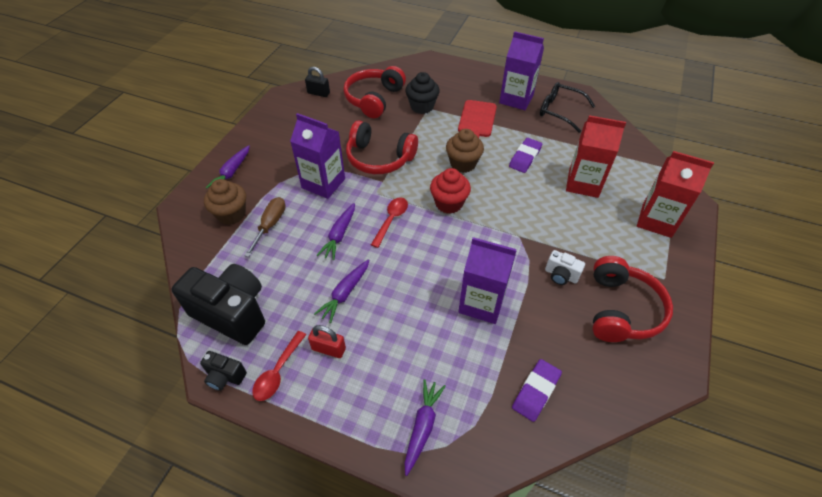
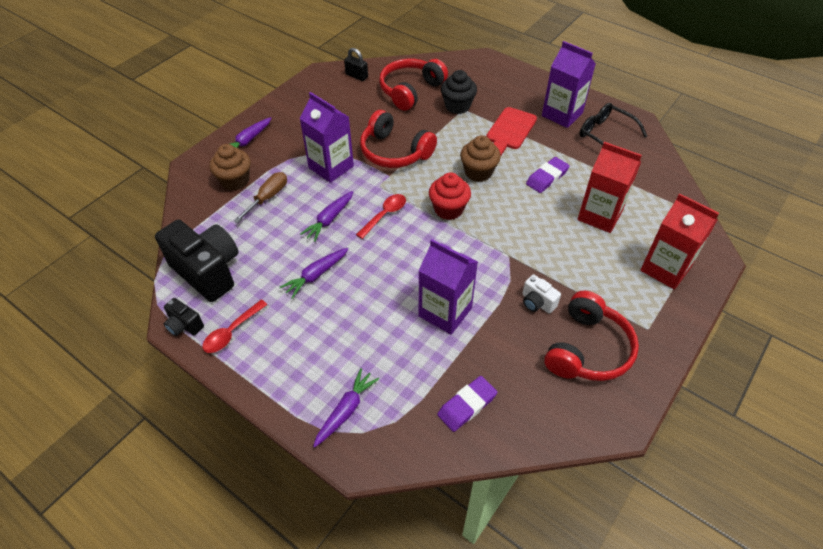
camera: 15 degrees right, 0 degrees up
red padlock [308,325,346,358] -> none

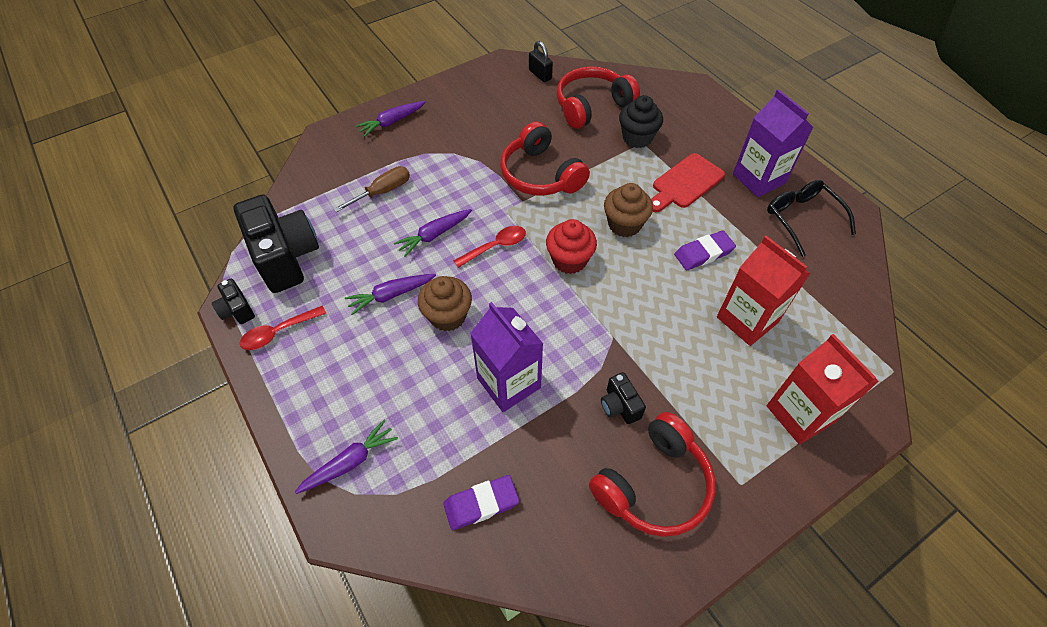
camera: 20 degrees right, 5 degrees up
brown cupcake [210,144,251,191] -> brown cupcake moved to [418,276,472,331]
purple carton [299,92,354,183] -> none
white camera [522,275,561,314] -> black camera [601,372,646,424]

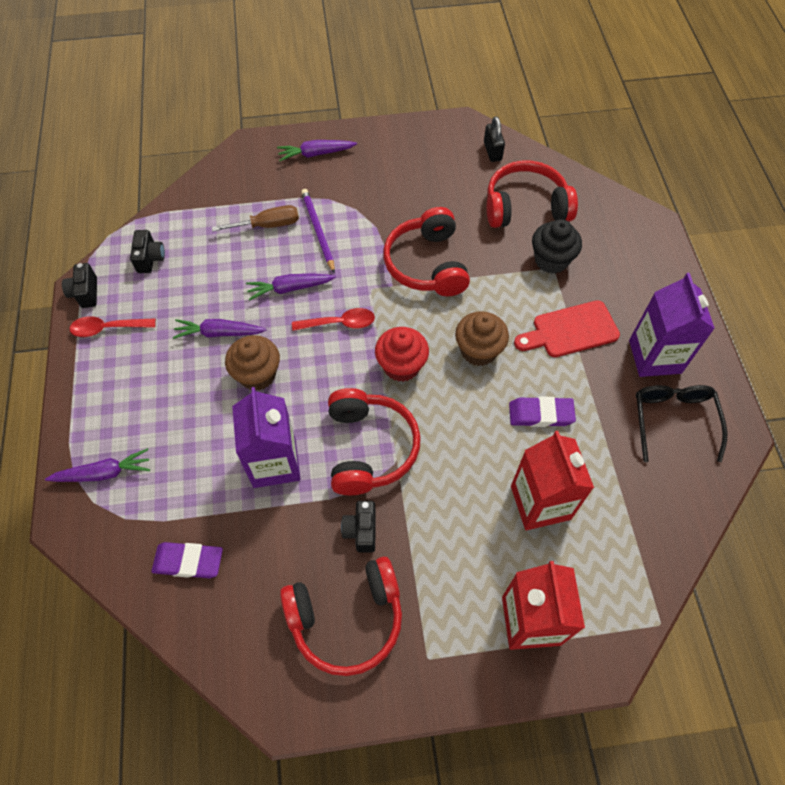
camera: 25 degrees right, 5 degrees up
black camera [233,195,319,293] -> black camera [130,230,165,273], size x0.46
none -> purple pencil [301,189,335,274]
none -> red headphones [328,388,421,495]

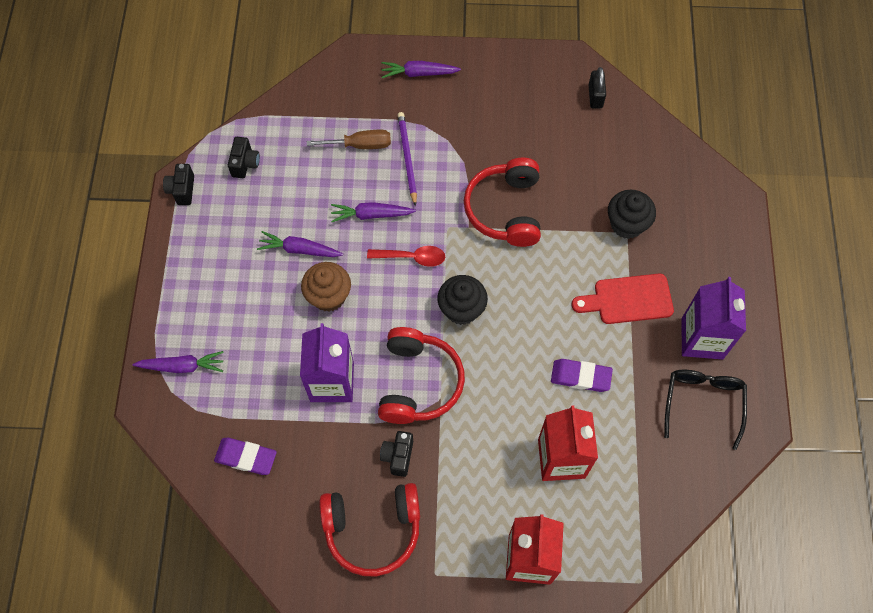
camera: 10 degrees right, 5 degrees up
red spoon [69,316,156,337] -> none
red cupcake [375,327,429,382] -> black cupcake [437,275,488,325]
brown cupcake [455,311,509,366] -> none
red headphones [487,160,578,228] -> none

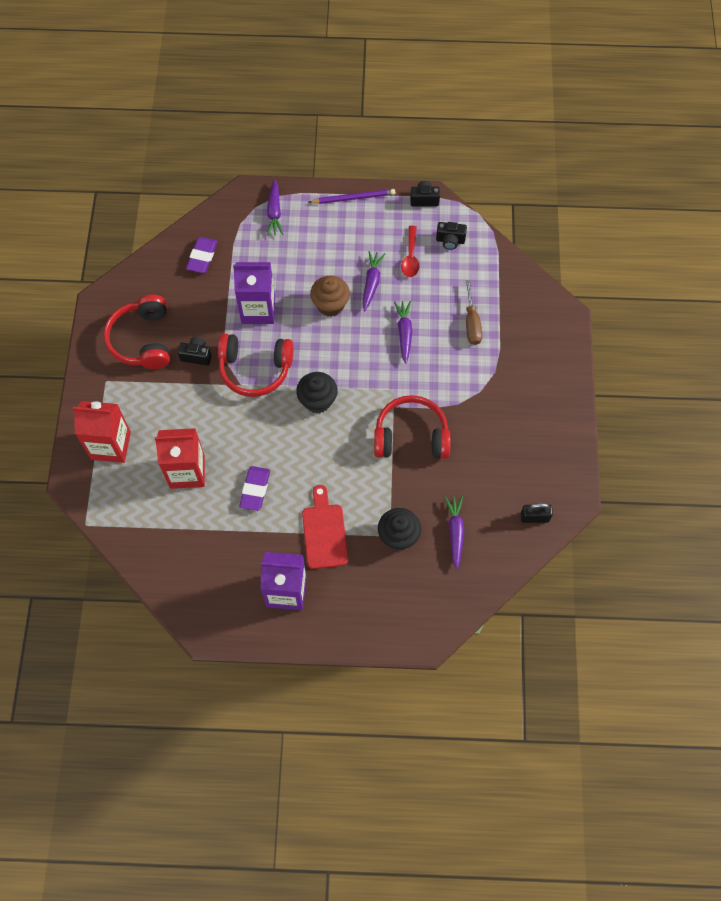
camera: 90 degrees right, 0 degrees up
red spoon [367,246,445,267] -> red spoon moved to [401,226,419,277]
purple carrot [381,61,461,78] -> purple carrot moved to [445,496,464,569]
purple pencil [398,112,417,207] -> purple pencil moved to [309,189,395,204]
black glasses [664,370,747,450] -> none

